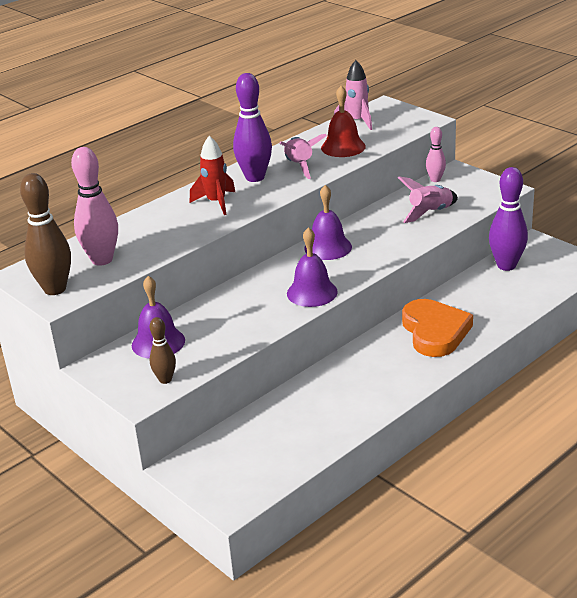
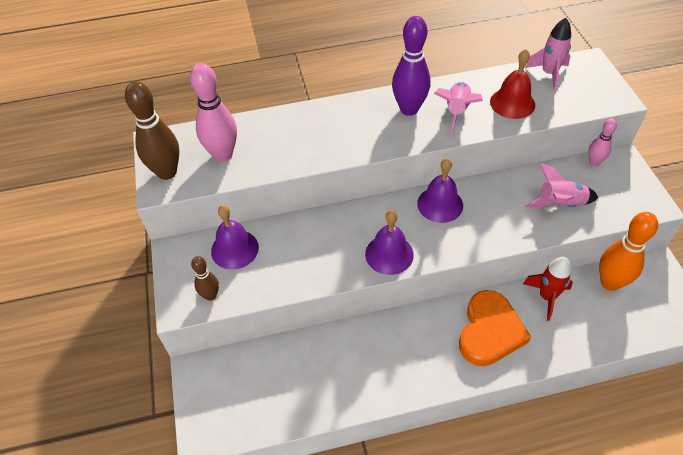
camera: 30 degrees right, 20 degrees up
red rocket [190,136,235,215] -> red rocket moved to [523,257,573,321]
purple bowling pin [489,167,528,271] -> orange bowling pin [599,212,658,291]

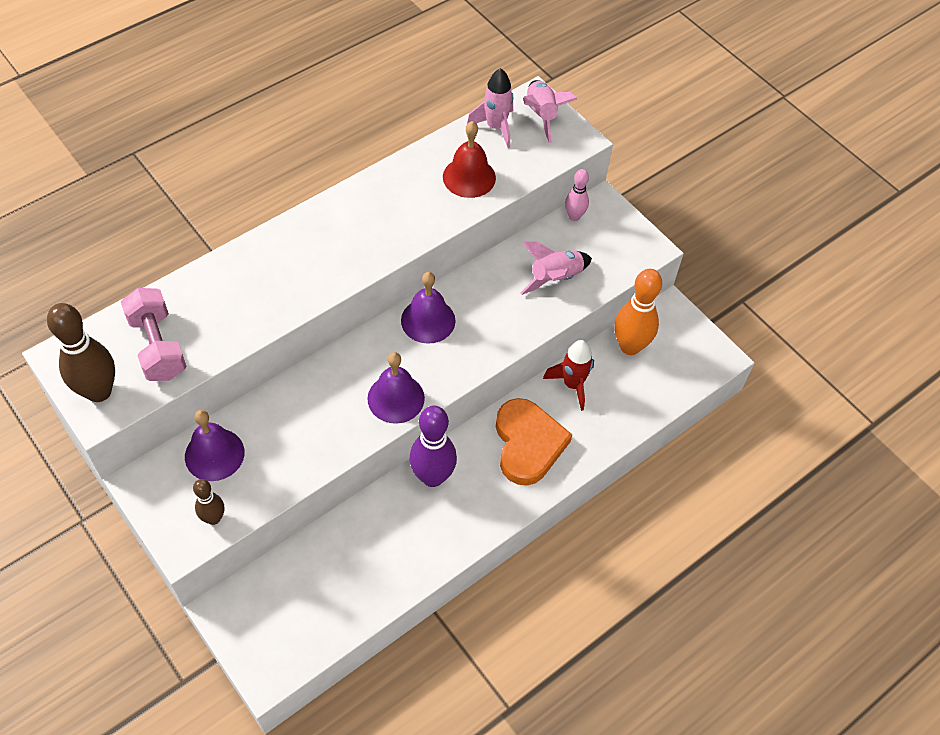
camera: 30 degrees left, 5 degrees up
pink bowling pin [190,63,237,162] -> pink dumbbell [121,288,187,381]
purple bowling pin [392,16,430,116] -> purple bowling pin moved to [409,405,457,487]
pink rocket [434,82,483,134] -> pink rocket moved to [523,80,577,143]

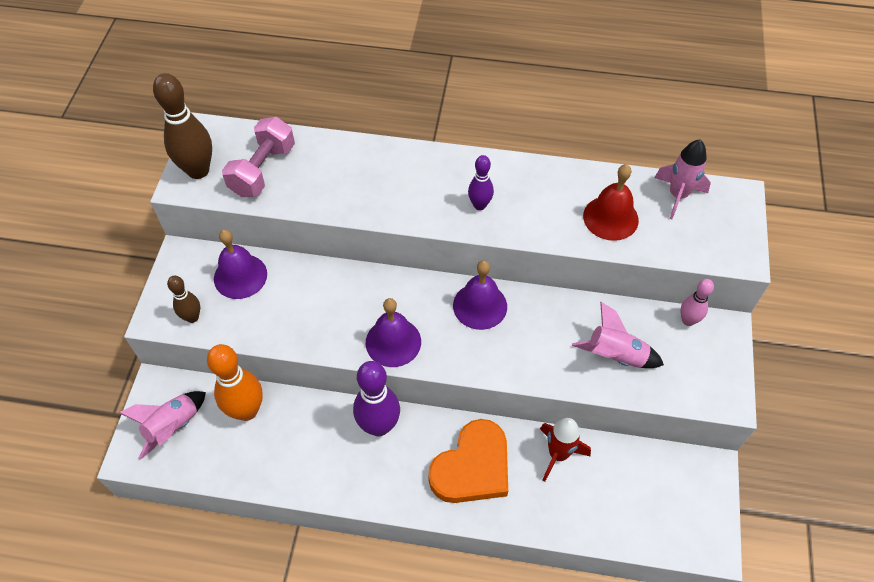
camera: 50 degrees right, 0 degrees up
pink rocket [523,80,577,143] -> pink rocket moved to [119,391,206,460]
orange bowling pin [615,269,662,355] -> orange bowling pin moved to [207,344,263,421]
none -> purple bowling pin [468,155,494,210]

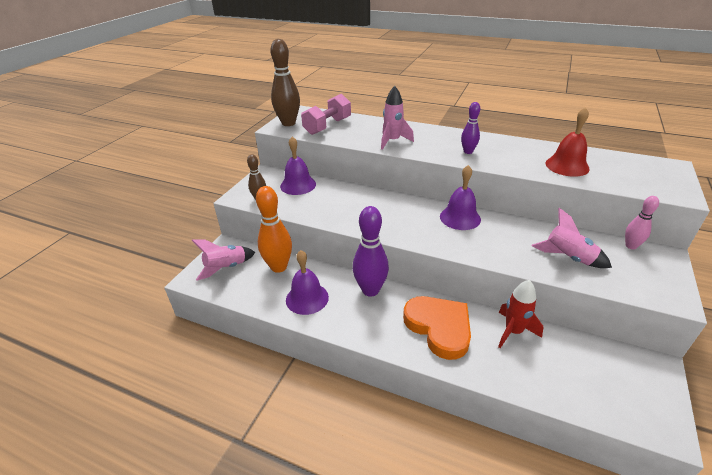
camera: 15 degrees right, 20 degrees down
purple bell [366,298,421,367] -> purple bell moved to [286,250,329,315]
orange heart [428,419,508,503] -> orange heart turned 90 degrees counterclockwise [403,296,471,360]
pink rocket [654,140,711,219] -> pink rocket moved to [381,86,414,150]

